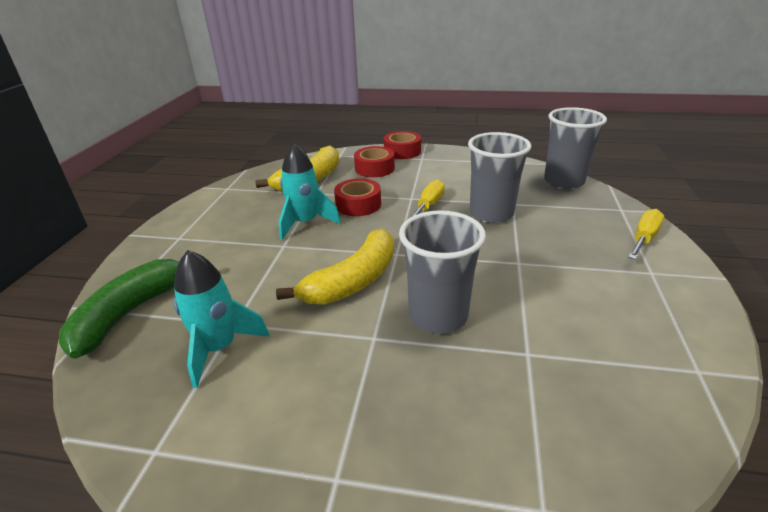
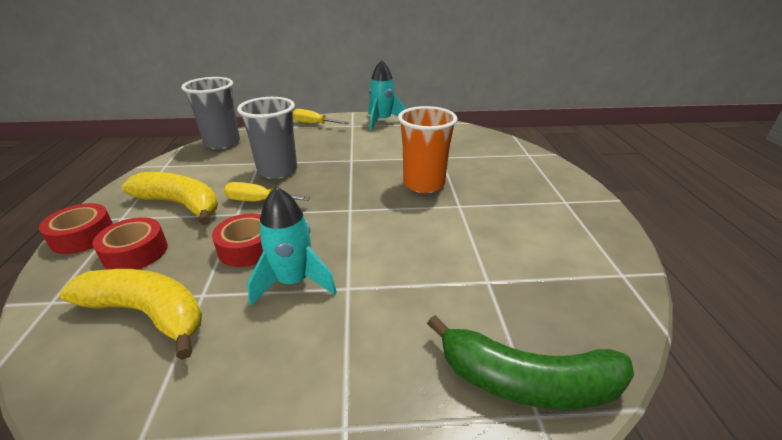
camera: 105 degrees left, 0 degrees up
turquoise rocket [174,250,270,388] -> turquoise rocket moved to [369,60,406,131]
yellow banana [276,229,394,305] -> yellow banana moved to [122,172,218,225]
grey cup [399,210,486,333] -> orange cup [398,106,457,193]

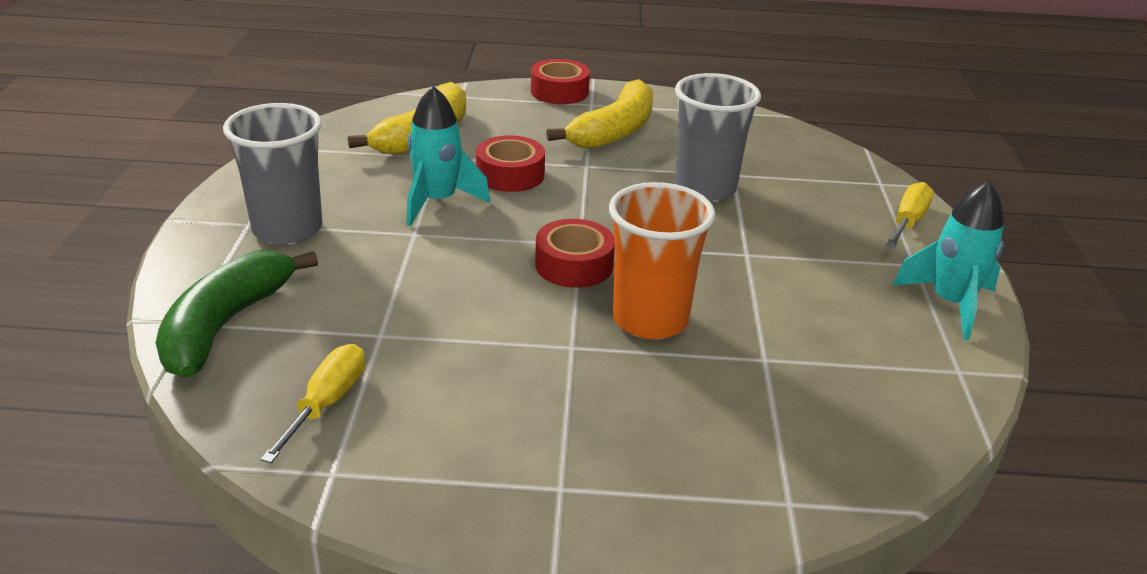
camera: 95 degrees right, 0 degrees up
red tape [93,217,168,269] -> red tape moved to [535,219,615,288]
grey cup [181,77,240,149] -> grey cup moved to [223,103,322,245]
yellow screwdriver [224,182,310,201] -> yellow screwdriver moved to [260,344,365,463]

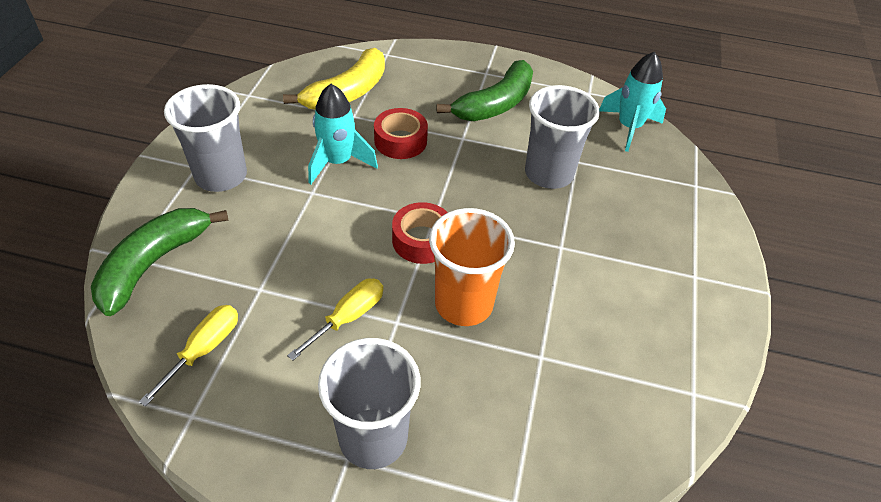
camera: 10 degrees right, 15 degrees up
red tape [531,59,590,104] -> none
yellow banana [546,79,653,149] -> green banana [437,60,533,121]
yellow screwdriver [886,182,934,248] -> yellow screwdriver moved to [287,279,383,361]
turquoise rocket [892,181,1004,340] -> turquoise rocket moved to [600,52,666,152]
none -> grey cup [318,338,421,469]

